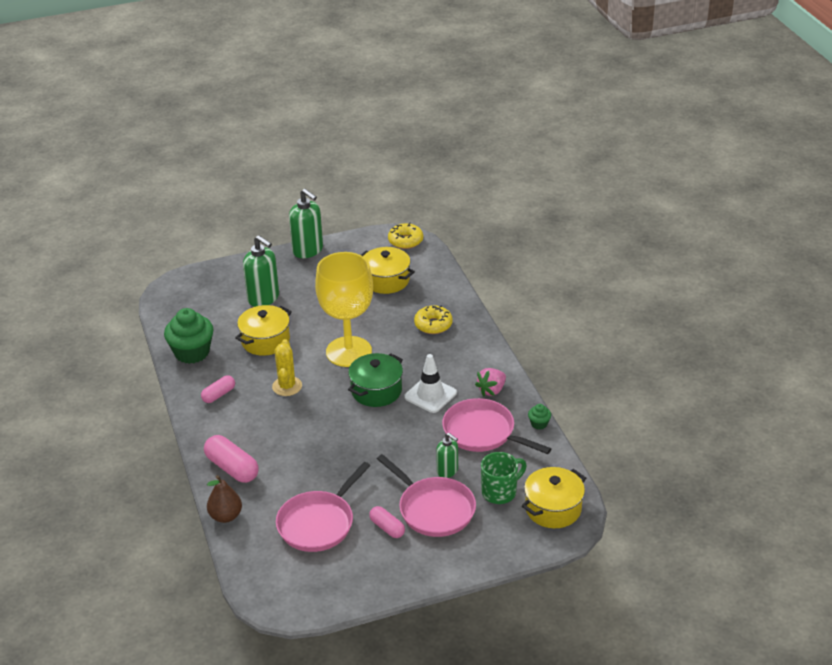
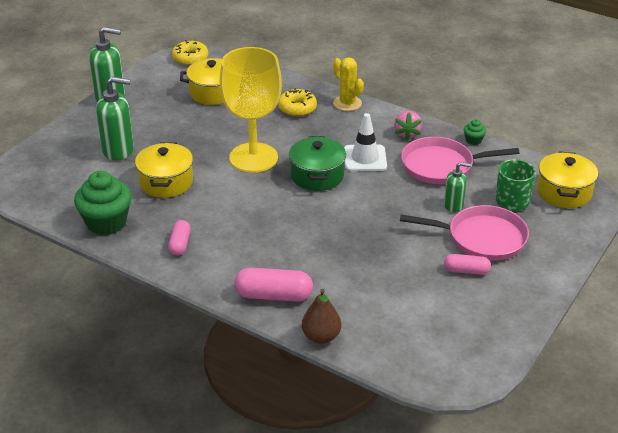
camera: 40 degrees left, 0 degrees up
yellow cactus [272,339,302,396] -> yellow cactus moved to [333,57,364,111]
pink pan [276,462,370,552] -> none

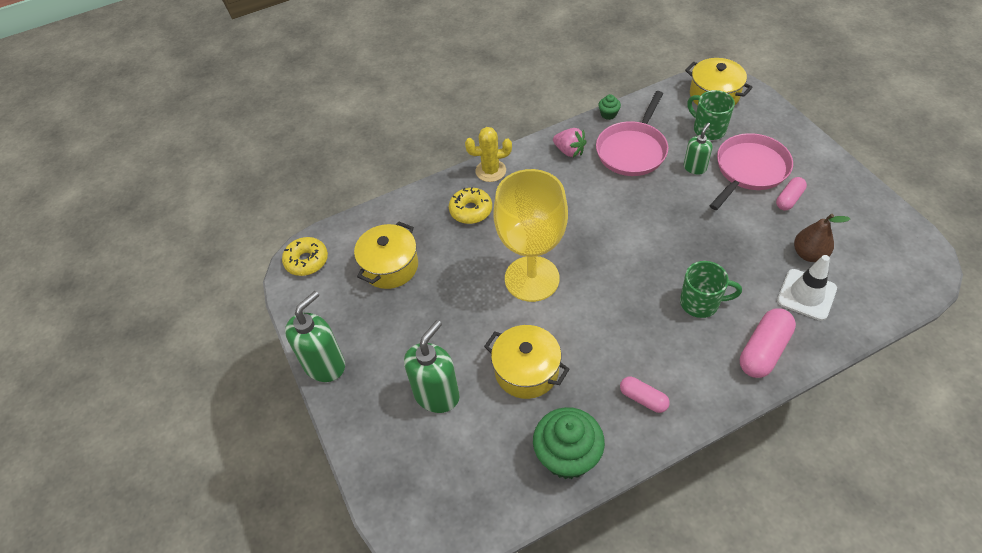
camera: 55 degrees left, 15 degrees up
green pot [289,136,346,191] -> none
brown pear [302,289,341,344] -> brown pear moved to [794,214,850,262]
white traffic cone [344,113,387,171] -> white traffic cone moved to [777,255,837,321]
none -> green mug [680,261,742,318]

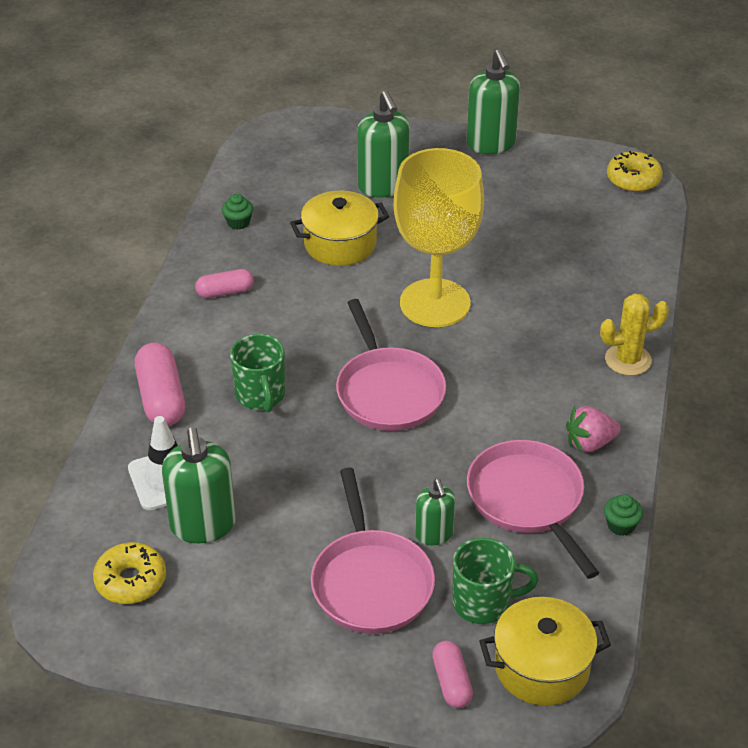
camera: 125 degrees right, 10 degrees down
yellow pot [354,221,418,289] -> none
yellow donut [449,187,492,224] -> yellow donut moved to [93,542,166,604]
yellow cactus [465,127,512,182] -> yellow cactus turned 45 degrees clockwise [600,294,669,376]
green cupcake [533,407,605,479] -> green cupcake [222,194,253,230], size x0.44
green mug [680,261,742,318] -> green mug turned 60 degrees counterclockwise [230,334,285,412]
pink capsule [776,177,807,211] -> pink capsule moved to [432,641,473,708]
brown pear [794,214,850,262] -> green soap dispenser [162,427,236,543]
none -> pink pan [336,299,446,431]

